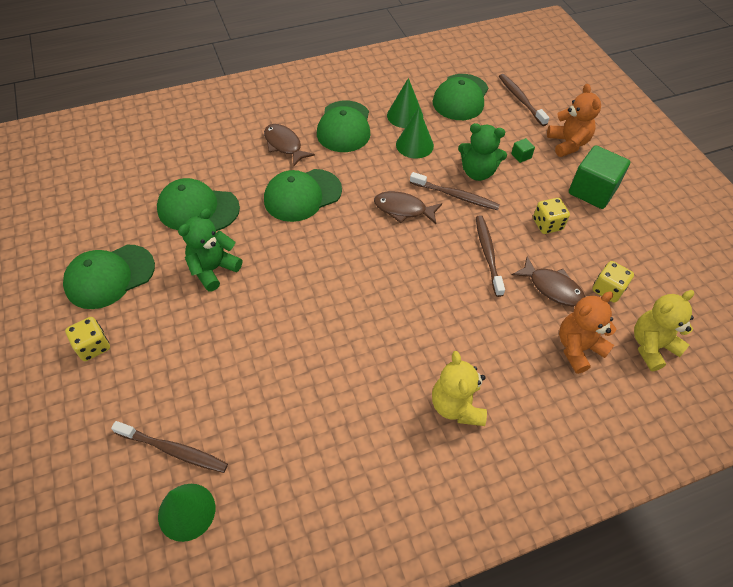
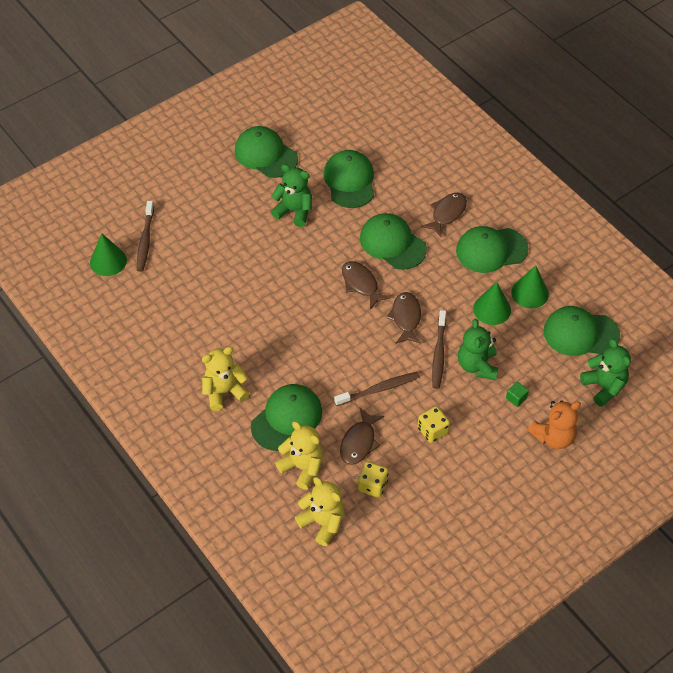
camera: 75 degrees right, 0 degrees up
yellow dice [65,317,110,361] -> none
brown toothbrush [499,74,550,126] -> green teddy bear [580,339,631,407]
orange teddy bear [559,291,616,374] -> yellow teddy bear [275,421,323,490]
green cube [569,145,630,209] -> none
none -> green cap [251,384,322,451]
none -> brown fish [342,261,391,310]

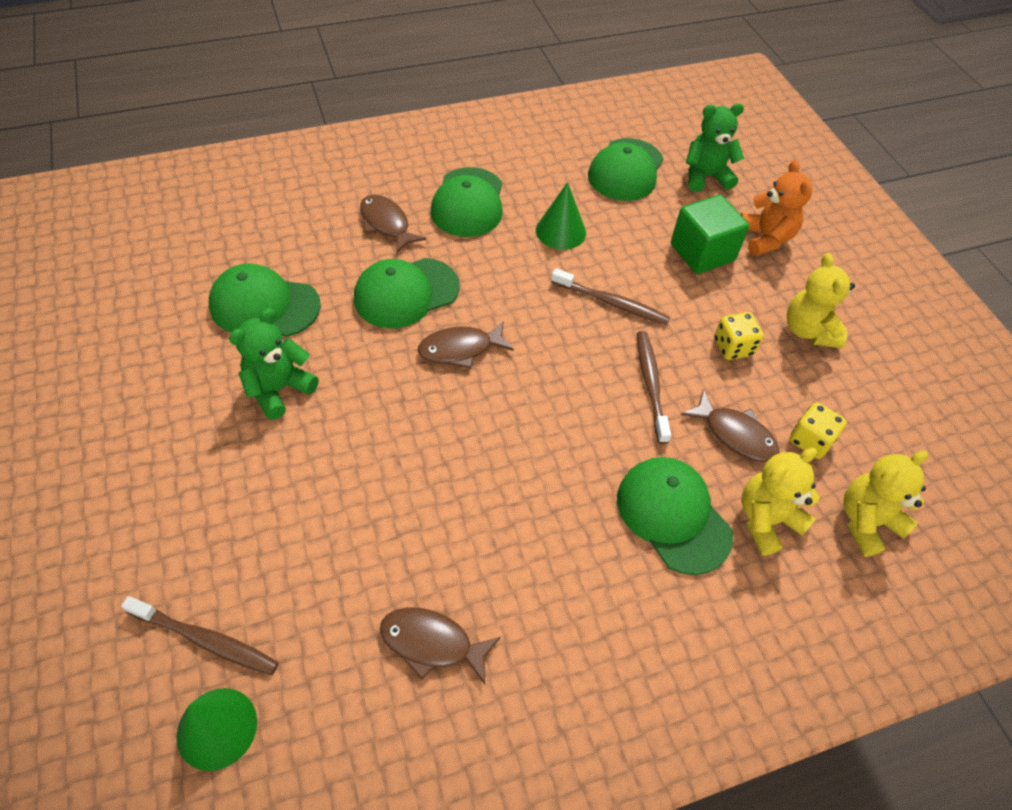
camera: 75 degrees left, 0 degrees up
yellow teddy bear [202,346,250,411] -> yellow teddy bear moved to [787,253,855,349]
green cap [235,126,298,178] -> none
brown fish [386,292,421,344] -> brown fish moved to [380,607,501,684]
green teddy bear [458,319,498,380] -> none
green cube [506,382,529,407] -> green cube [671,195,749,274], size x2.42
green cone [511,266,549,309] -> none

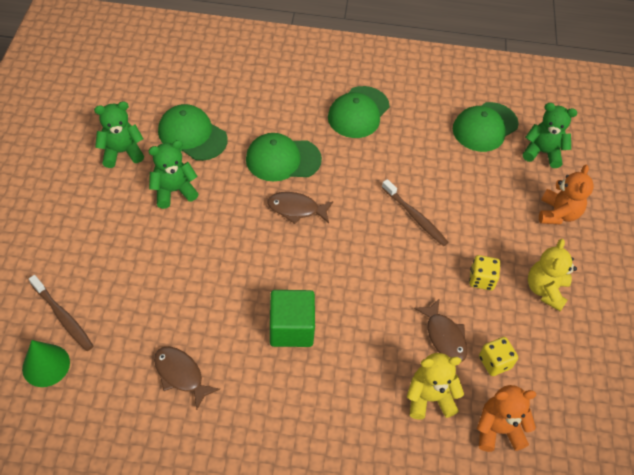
camera: 25 degrees right, 0 degrees up
brown fish [360,195,426,253] -> none
green cone [536,182,586,250] -> none
green cap [617,457,733,575] -> none
brown toothbrush [637,331,671,444] -> none
green cube [671,195,749,274] -> green cube moved to [270,290,315,347]
yellow teddy bear [843,450,928,557] -> orange teddy bear [477,385,536,452]
none -> green teddy bear [94,101,144,168]

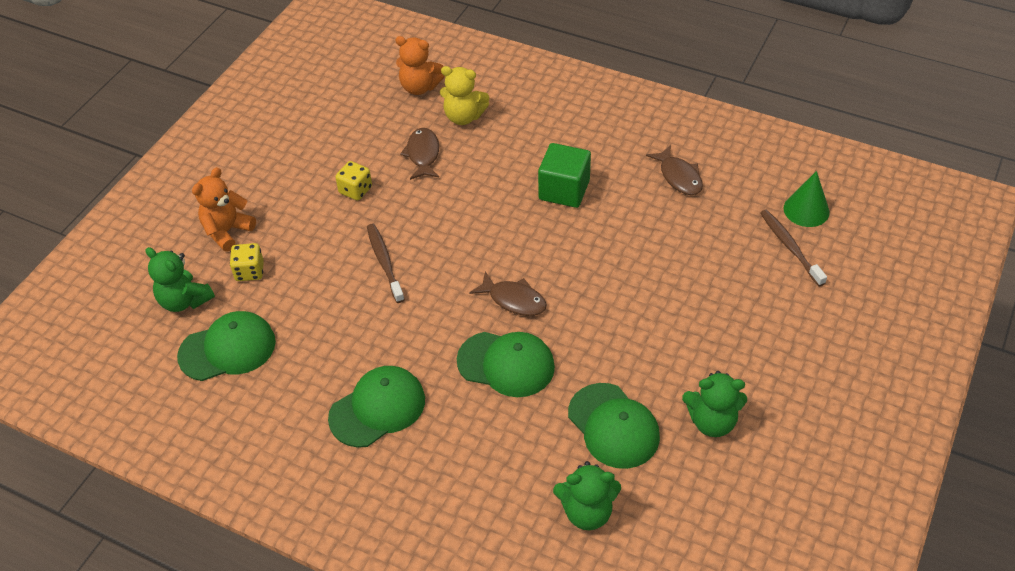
camera: 155 degrees left, 5 degrees down
green teddy bear [148,140,199,209] -> green teddy bear moved to [553,461,621,530]
yellow dice [479,337,518,376] -> yellow dice moved to [230,243,264,281]
yellow teddy bear [528,239,577,311] -> none

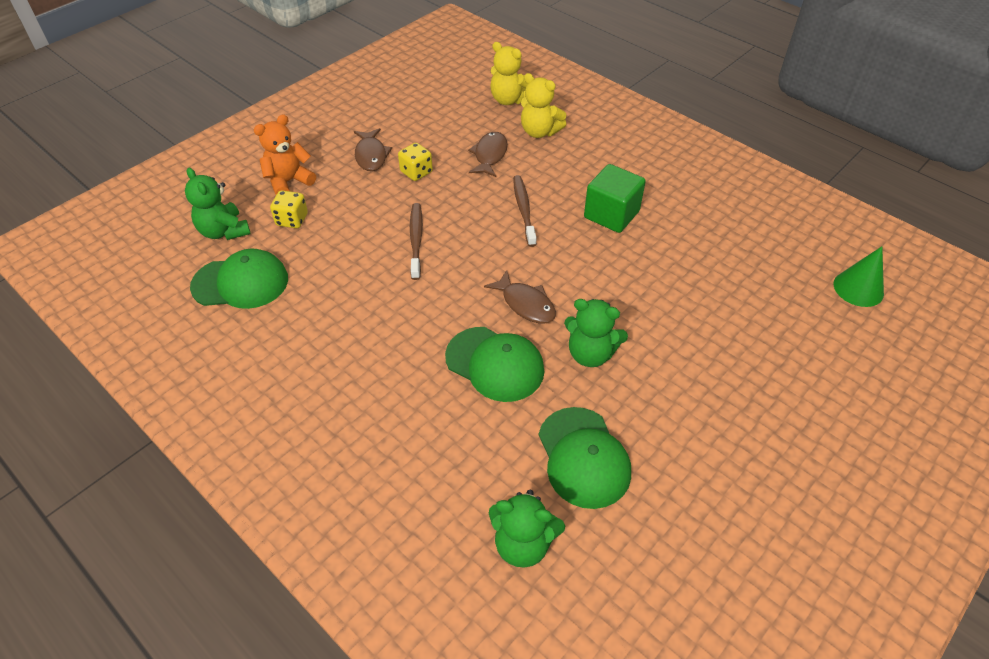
camera: 15 degrees right, 0 degrees up
green cap [328,366,425,448] -> none
orange teddy bear [396,36,445,95] -> yellow teddy bear [490,42,528,105]
brown fish [646,145,703,195] -> brown fish moved to [354,128,392,171]
green teddy bear [682,371,747,437] -> green teddy bear moved to [564,299,628,367]
brown toothbrush [760,210,827,286] -> brown toothbrush moved to [513,175,537,247]

